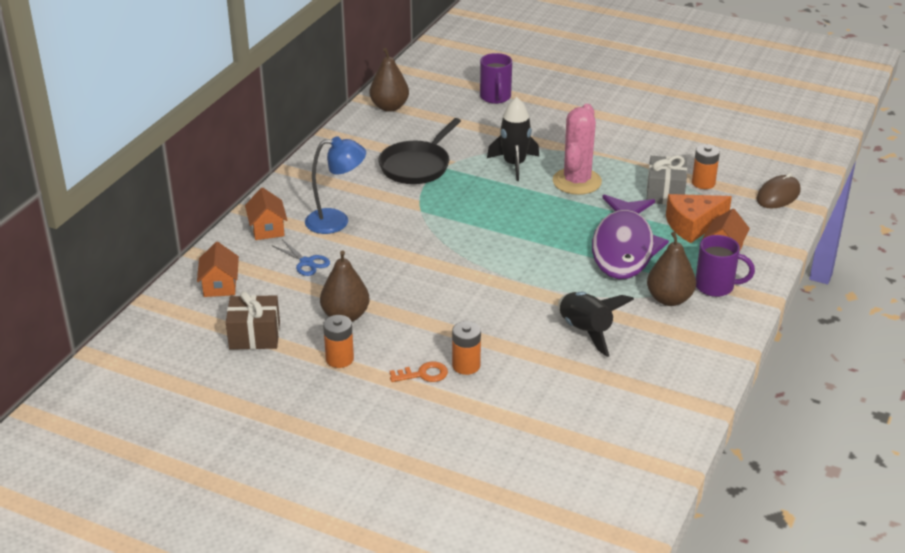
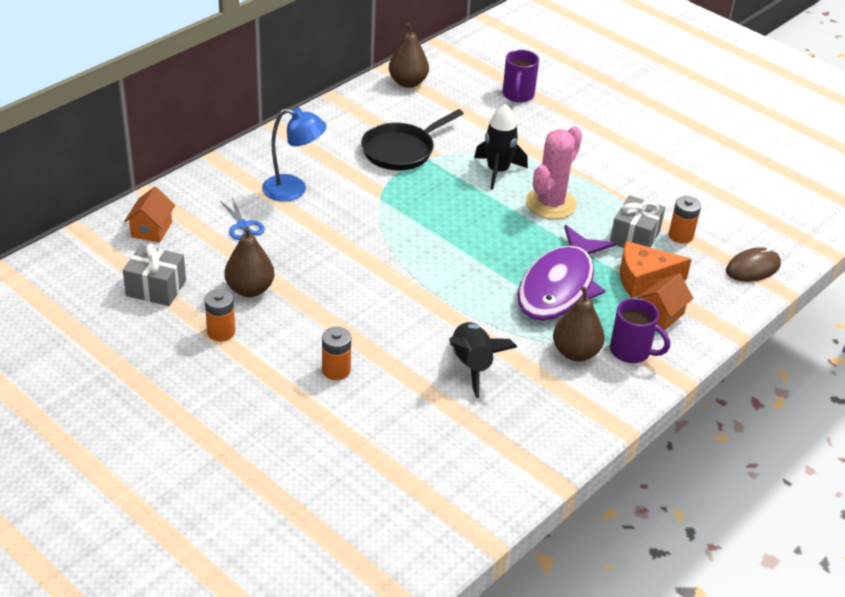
camera: 15 degrees right, 5 degrees up
brown gift [226,291,280,350] -> grey gift [123,243,186,306]
orange house [245,187,287,240] -> none
orange key [390,361,448,382] -> none

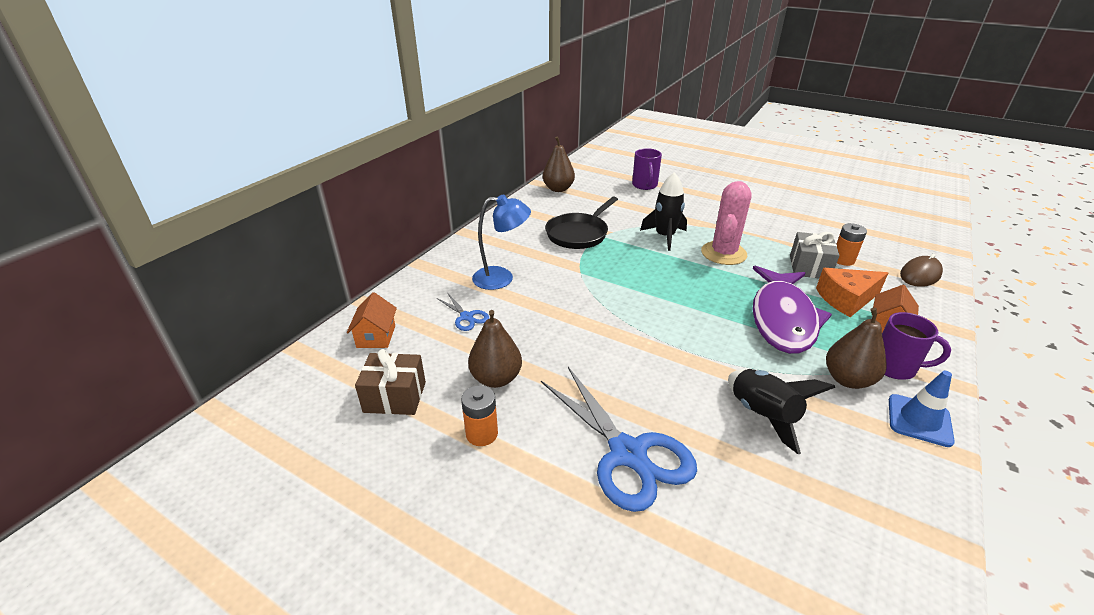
camera: 10 degrees left, 5 degrees down
grey gift [123,243,186,306] -> brown gift [355,349,426,415]
orange battery [322,327,351,380] -> blue scissors [541,367,697,512]
none -> blue traffic cone [889,371,955,447]

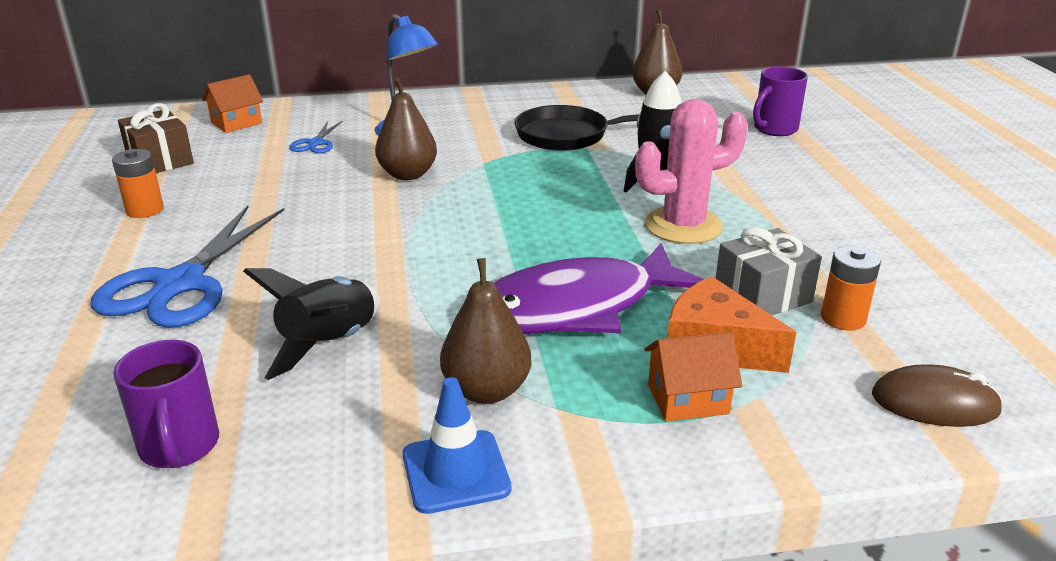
camera: 50 degrees right, 5 degrees down
brown pear [468,310,522,388] -> brown pear moved to [375,77,437,180]
purple mug [882,312,951,380] -> purple mug moved to [113,340,219,468]

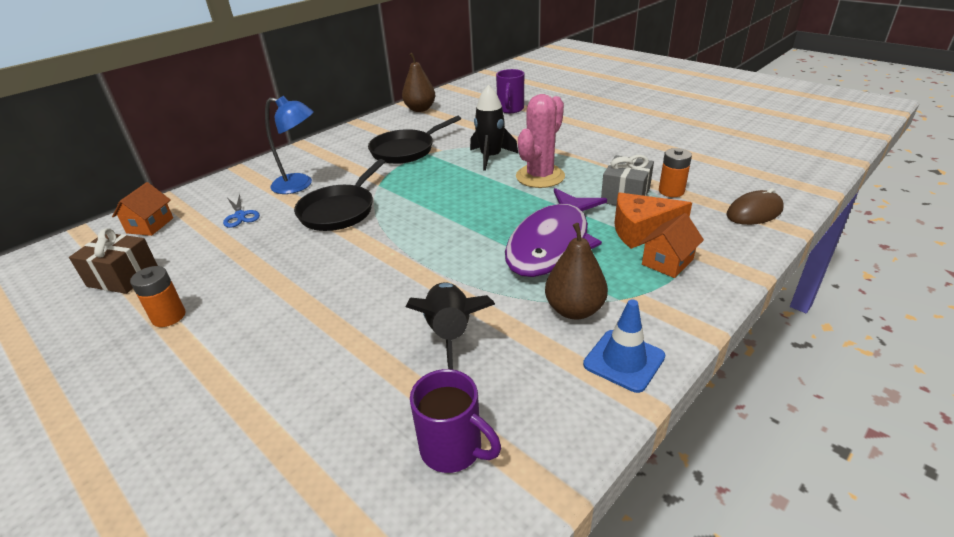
camera: 35 degrees left, 5 degrees up
blue scissors [91,206,284,328] -> none
brown pear [375,77,437,180] -> black pan [294,159,385,231]

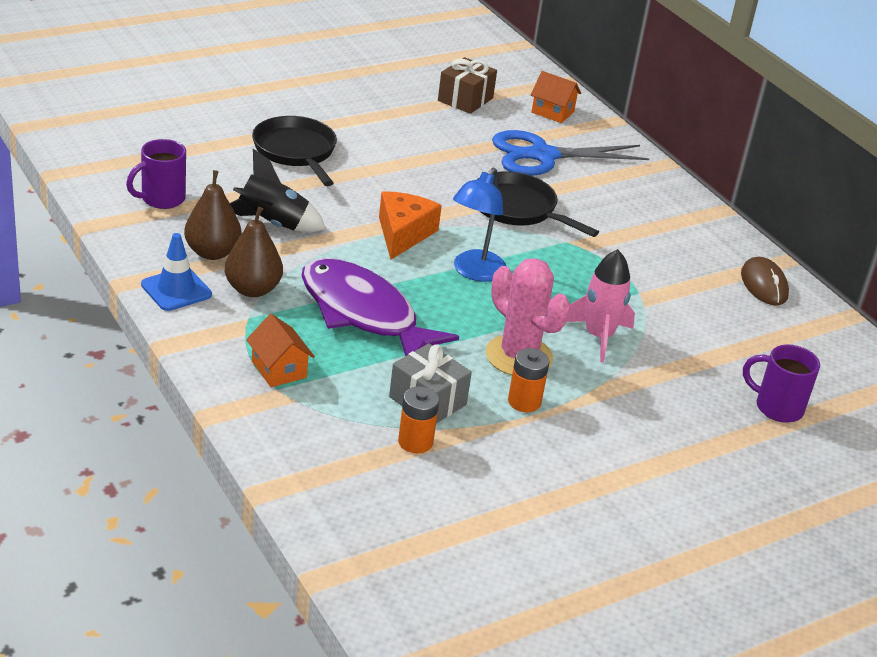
camera: 100 degrees right, 0 degrees up
orange battery [130,266,185,327] -> orange battery moved to [508,348,550,412]
blue scissors [223,194,260,228] -> blue scissors [492,130,649,176], size x2.18
blue lamp [265,96,314,194] -> blue lamp moved to [453,168,506,282]
black pan [368,116,461,164] -> black pan moved to [252,116,337,186]
brown pear [402,53,436,112] -> brown pear moved to [184,170,241,260]
black rocket [470,85,518,171] -> pink rocket [566,249,635,363]
orange cheese [614,192,692,249] -> orange cheese moved to [379,191,442,259]
brown mouse [726,188,784,225] -> brown mouse moved to [741,257,789,306]

